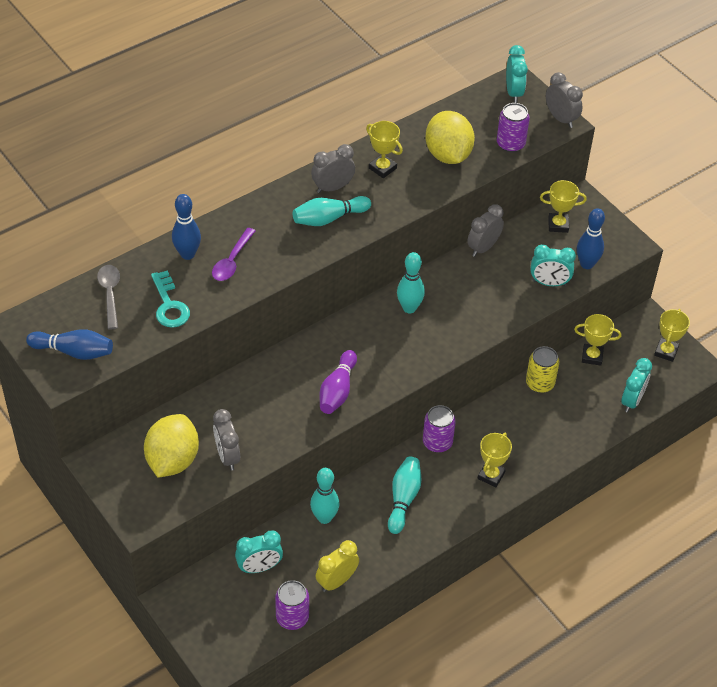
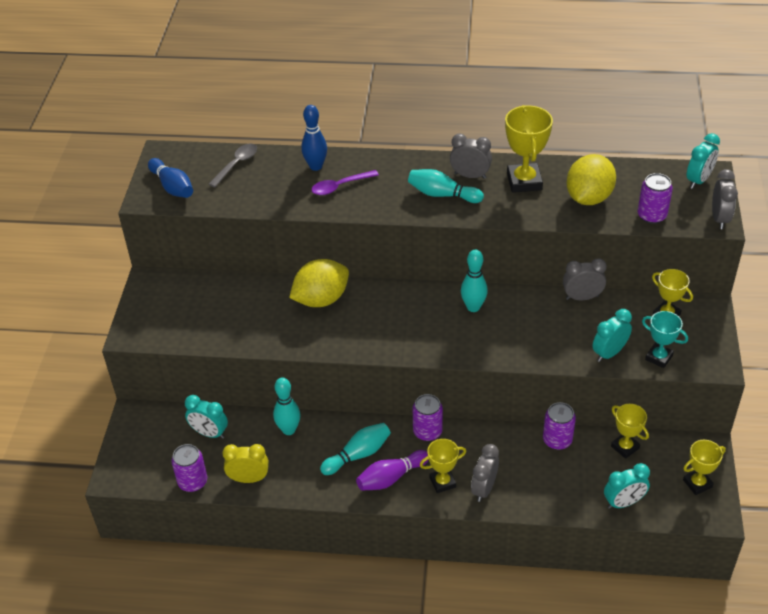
camera: 45 degrees right, 5 degrees down
yellow lemon [144,414,199,478] -> yellow lemon moved to [289,259,349,307]
turquoise key [151,270,190,328] -> none
grey clock [213,409,240,470] -> grey clock moved to [471,444,499,502]
purple bowling pin [320,350,357,414] -> purple bowling pin moved to [356,450,429,491]
yellow trophy [366,121,403,178] -> yellow trophy [505,105,553,193], size x1.58
yellow can [526,346,559,393] -> purple can [543,402,576,450]
turquoise clock [531,244,576,286] -> turquoise clock turned 90 degrees clockwise [592,309,632,362]
blue bowling pin [577,208,605,269] -> turquoise trophy [642,311,688,368]

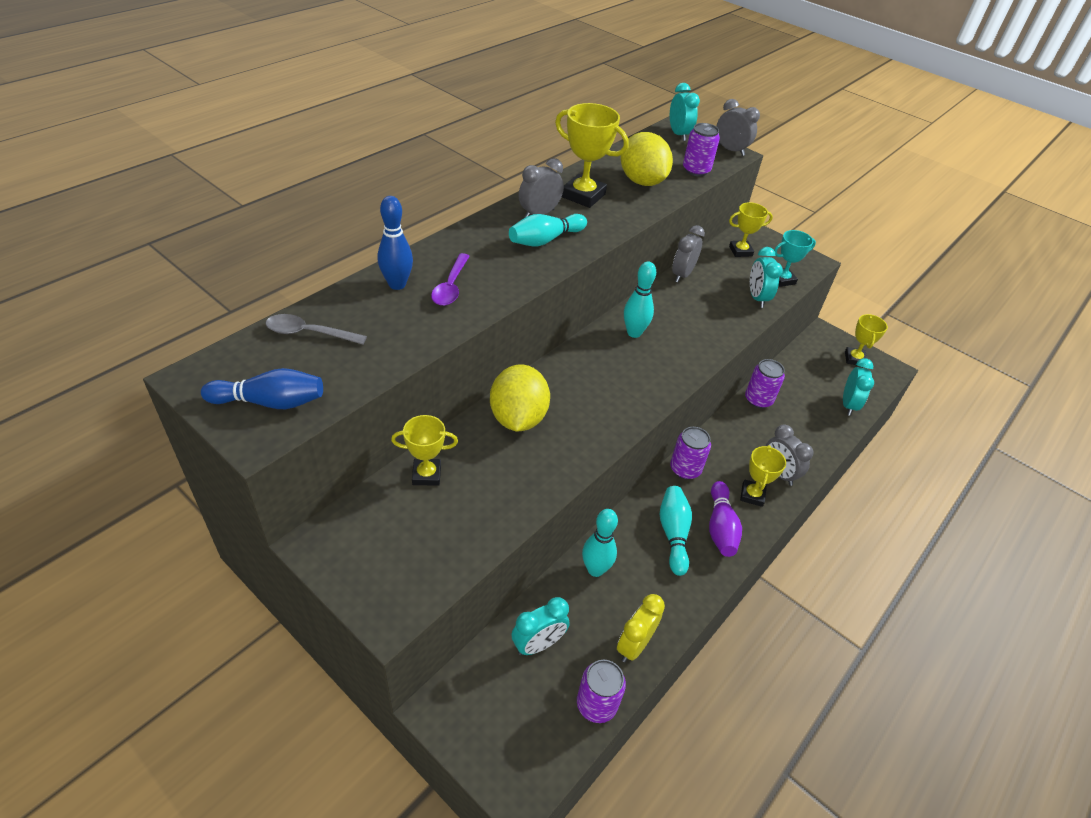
camera: 60 degrees left, 0 degrees up
grey spoon [209,144,257,187] -> grey spoon turned 60 degrees counterclockwise [265,314,367,344]
yellow trophy [611,404,649,459] -> yellow trophy moved to [391,415,458,486]

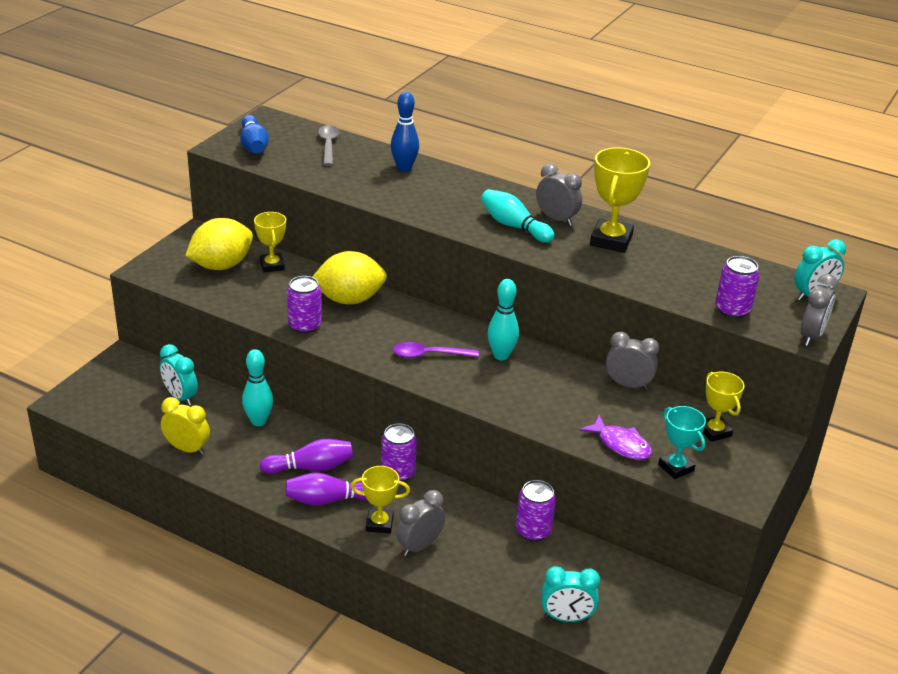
camera: 80 degrees right, 10 degrees down
purple spoon [431,253,470,306] -> purple spoon moved to [393,342,479,358]
purple can [577,660,626,723] -> purple can moved to [287,276,322,333]
yellow lemon [620,132,673,186] -> yellow lemon moved to [185,218,253,270]
turquoise bowling pin [660,486,692,576] -> purple bowling pin [260,439,353,474]
turquoise clock [750,247,783,308] -> purple fish [580,415,652,460]
yellow trophy [845,314,888,365] -> none

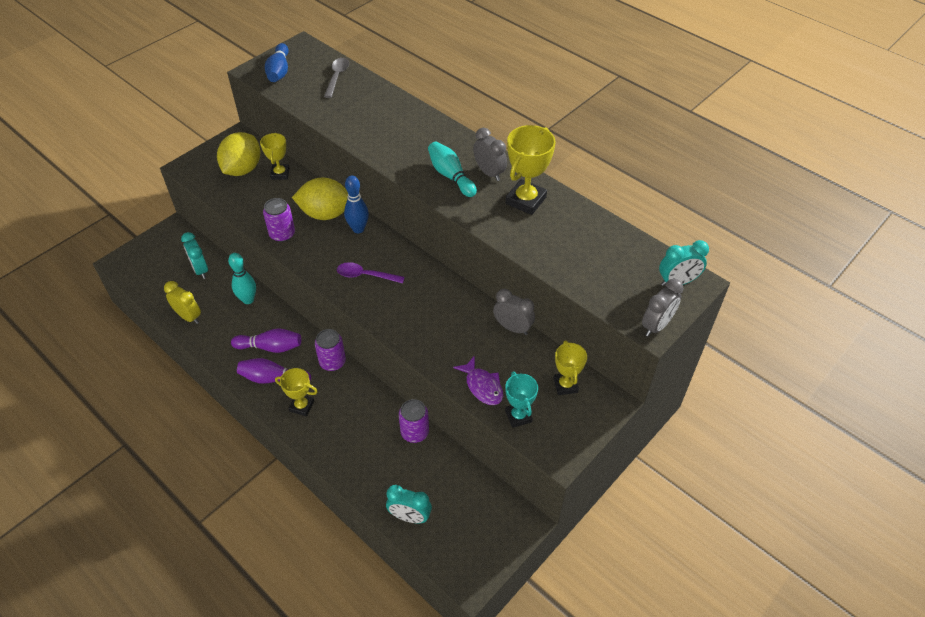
camera: 15 degrees right, 15 degrees up
yellow lemon [185,218,253,270] -> yellow lemon turned 45 degrees counterclockwise [217,132,261,176]
blue bowling pin [391,92,419,172] -> blue bowling pin moved to [344,176,369,233]
grey clock [396,490,445,556] -> none
turquoise bowling pin [487,279,519,360] -> none
purple can [715,256,760,318] -> none

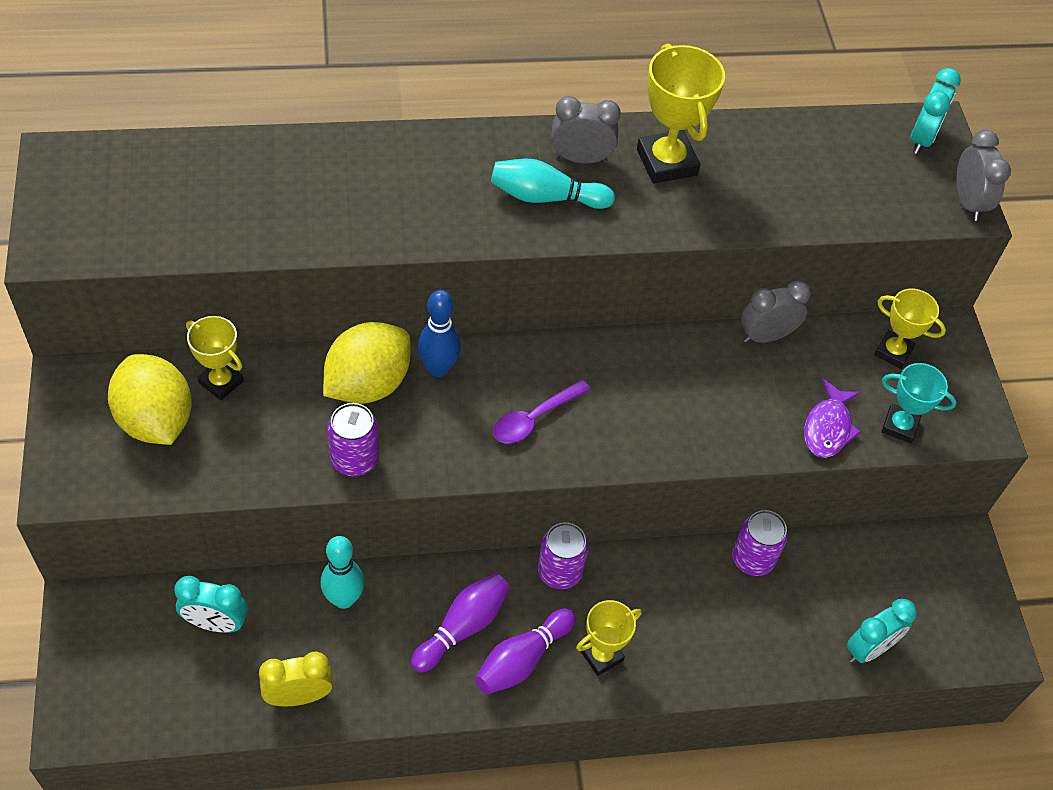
camera: 55 degrees left, 5 degrees up
blue bowling pin [265,43,289,82] -> none
grey spoon [324,58,349,98] -> none
purple fish [453,355,503,405] -> purple fish turned 105 degrees clockwise [804,379,861,458]

